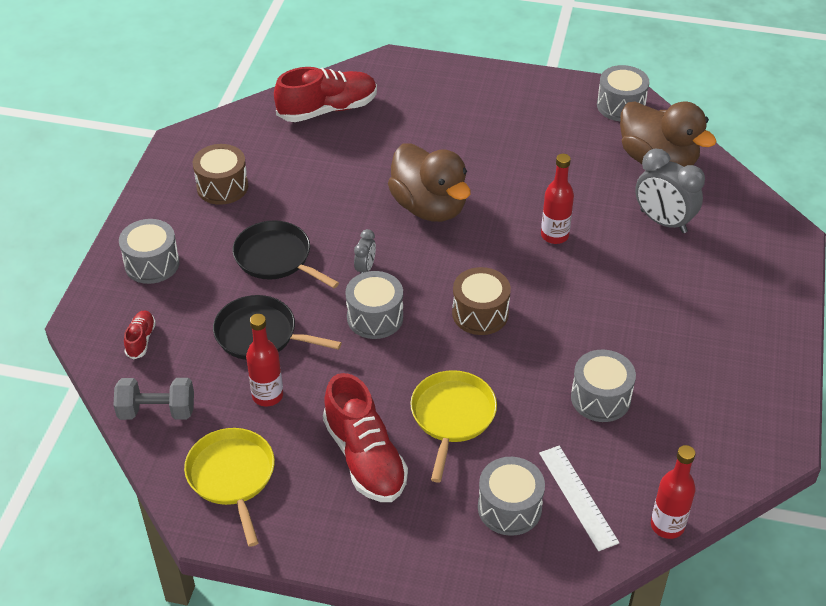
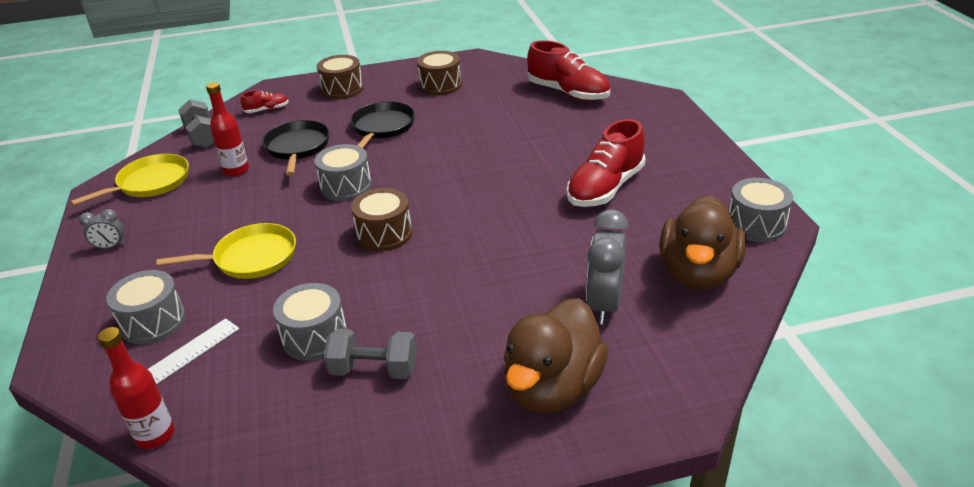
camera: 65 degrees right, 10 degrees down
grey drum [119,219,180,284] -> brown drum [317,55,363,99]
red shoe [323,373,408,502] -> red shoe moved to [566,119,646,207]
grey clock [354,229,376,274] -> grey clock moved to [79,209,125,250]
brown duck [388,143,471,222] -> brown duck moved to [504,298,608,413]
red bottle [541,154,574,244] -> none
none -> grey dumbbell [324,329,417,379]

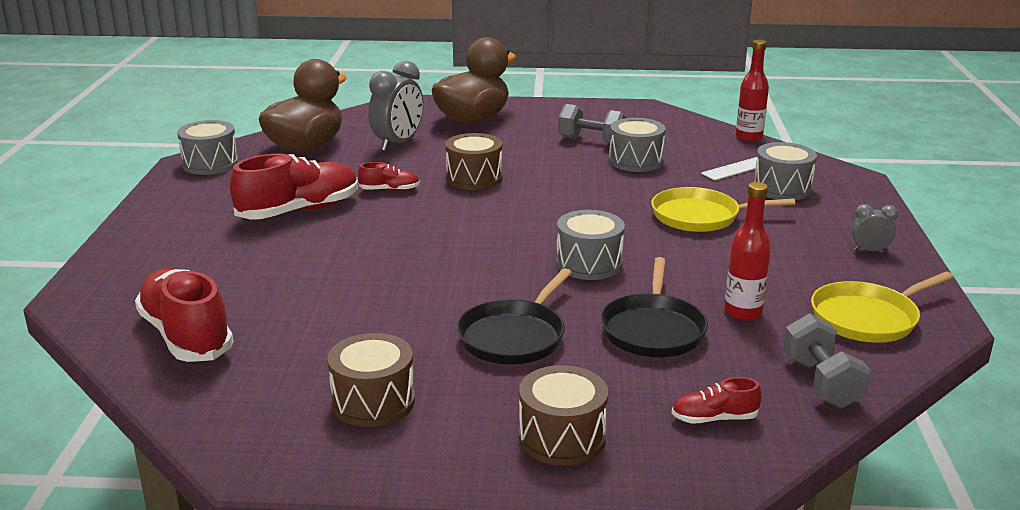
camera: 165 degrees left, 10 degrees down
brown drum [351,188,412,251] -> brown drum moved to [445,133,502,190]
none -> red shoe [358,162,420,191]

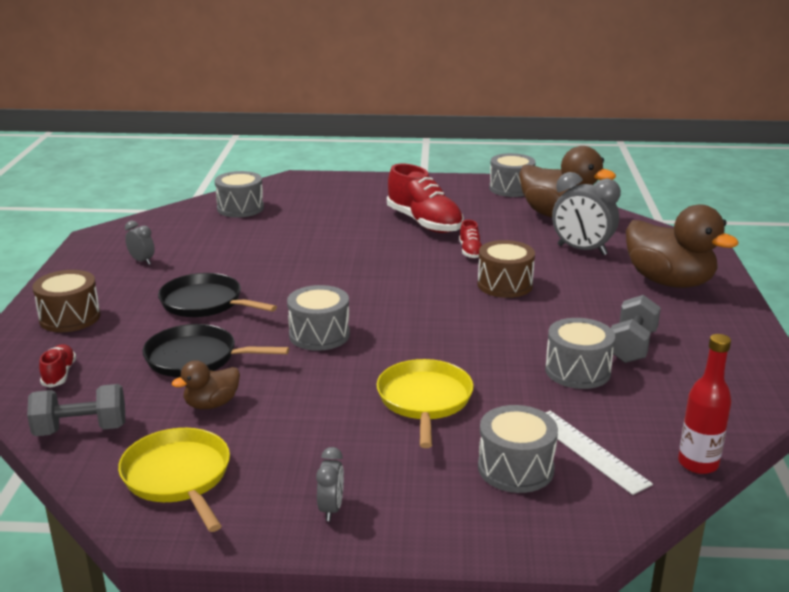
camera: 90 degrees right, 0 degrees up
red shoe [135,268,234,362] -> grey drum [215,171,264,218]
brown drum [328,333,415,427] -> grey clock [125,221,155,265]
red bottle [724,182,771,321] -> brown duck [172,360,240,409]

